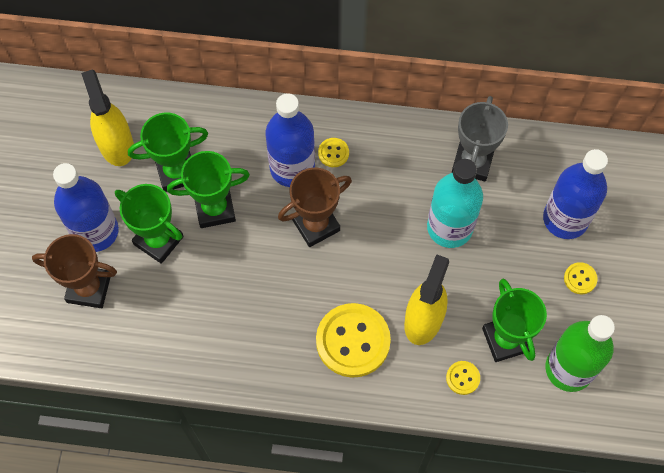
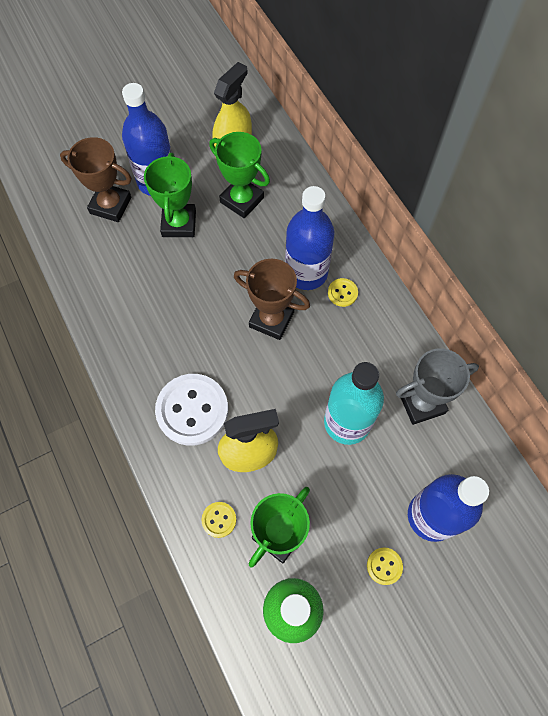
camera: 55 degrees right, 0 degrees up
brown trophy [32,234,117,308] -> brown trophy turned 45 degrees counterclockwise [60,137,132,222]
green trophy [167,151,250,228] -> none
yellow button [316,303,391,378] -> white button [155,374,228,446]

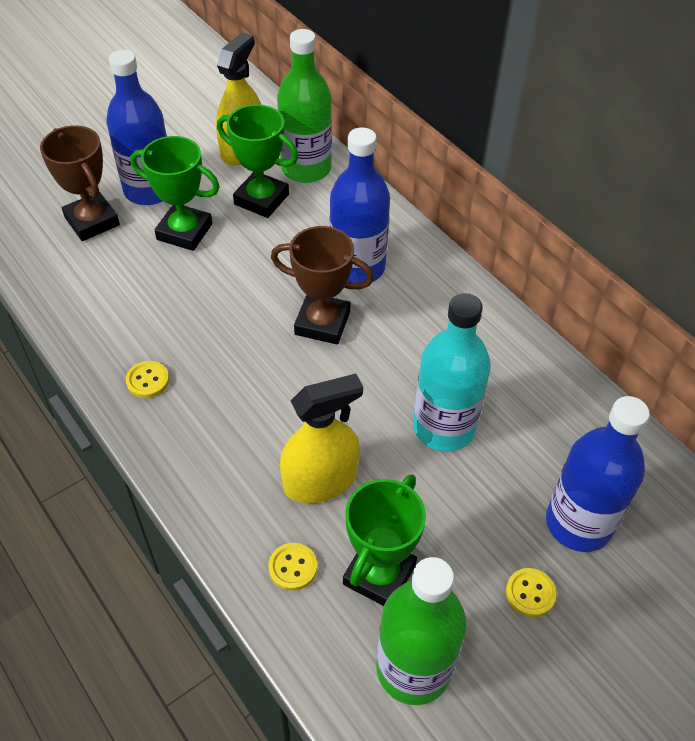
camera: 10 degrees left, 15 degrees down
brown trophy [60,137,132,222] -> brown trophy turned 45 degrees clockwise [40,125,120,241]
green trophy [144,153,196,237] -> green trophy turned 60 degrees counterclockwise [130,136,220,251]
white button [155,374,228,446] -> none
yellow button [328,278,358,307] -> yellow button moved to [126,361,169,398]
grey trophy [396,348,479,425] -> none
none -> green bottle [277,29,332,183]

